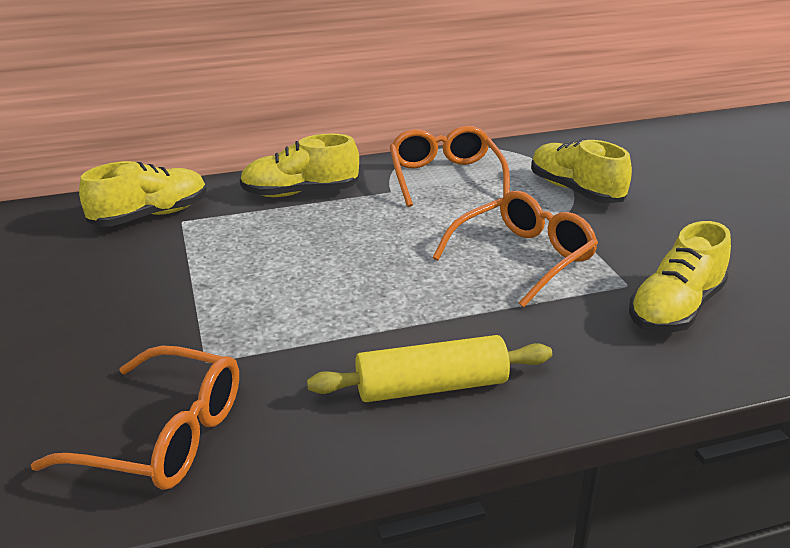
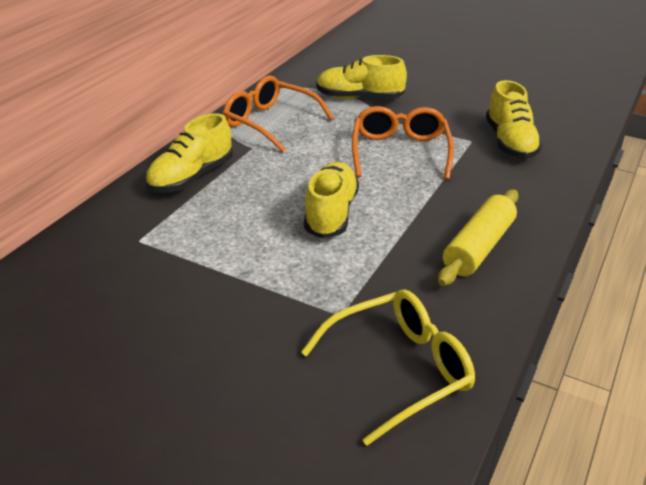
camera: 45 degrees left, 5 degrees up
orange glasses [31,346,239,490] -> yellow glasses [301,289,475,446]
yellow shoe [79,161,207,227] -> yellow shoe moved to [304,162,359,238]

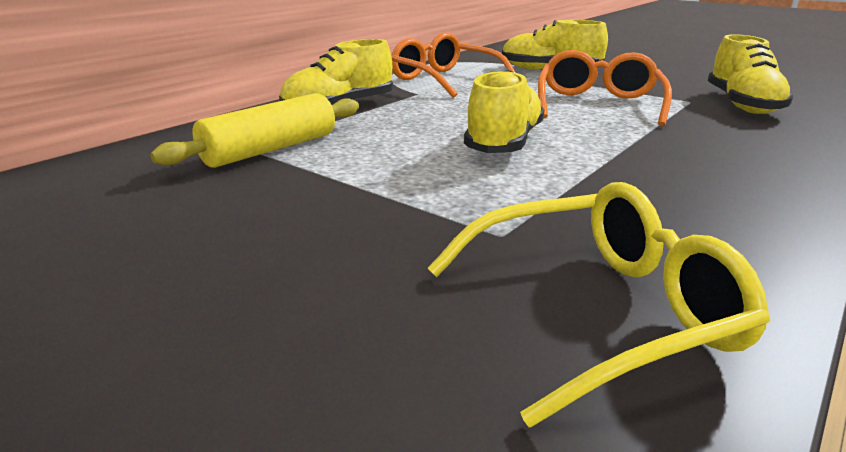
camera: 10 degrees right, 10 degrees down
yellow rolling pin [438,190,519,286] -> yellow rolling pin moved to [150,93,359,168]

